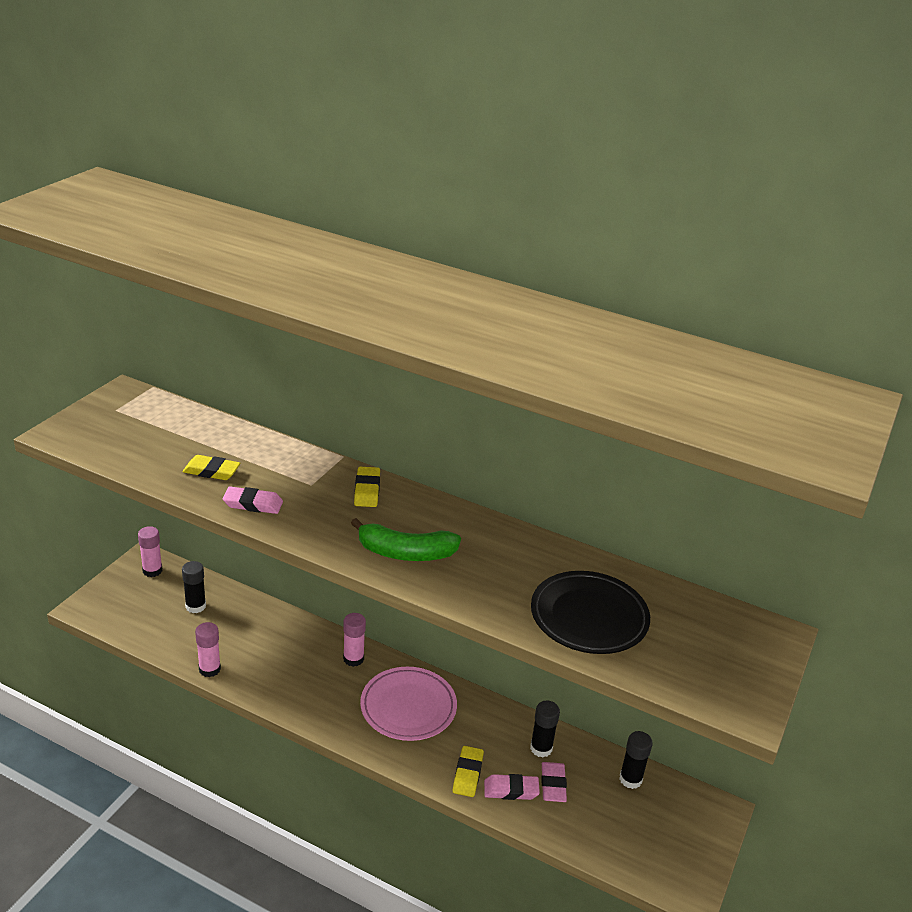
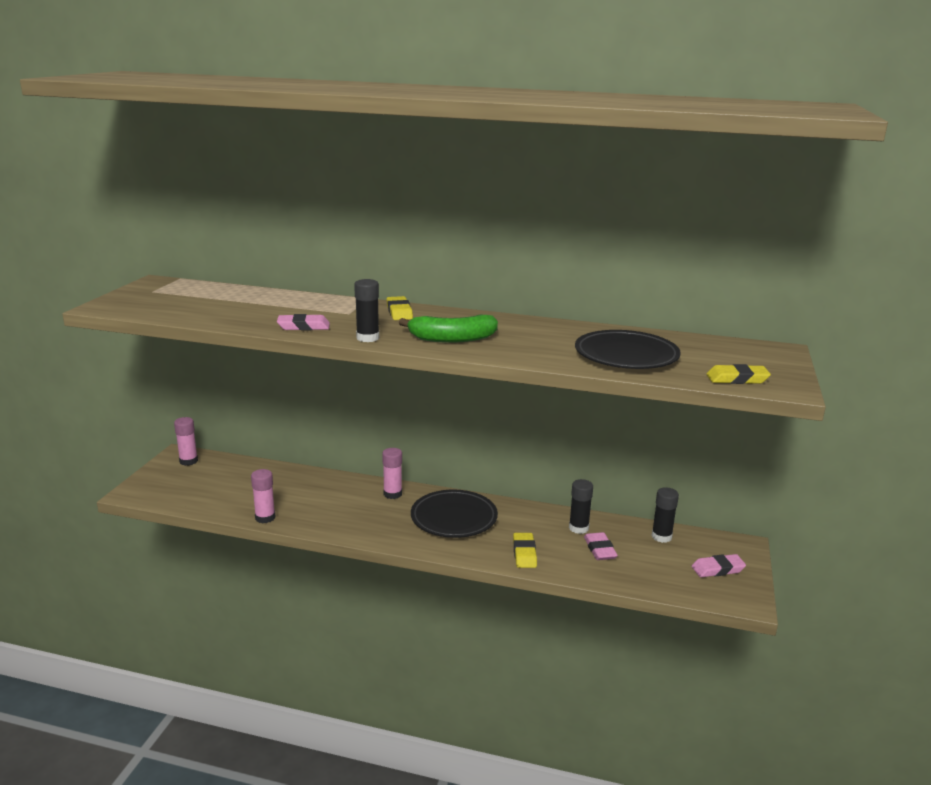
camera: 10 degrees left, 10 degrees down
yellow eraser [182,455,240,480] -> yellow eraser moved to [706,364,771,384]
black glue stick [182,561,206,613] -> black glue stick moved to [354,279,379,342]
pink plate [360,667,457,741] -> black plate [411,490,498,538]
pink eraser [484,774,540,800] -> pink eraser moved to [692,554,746,577]

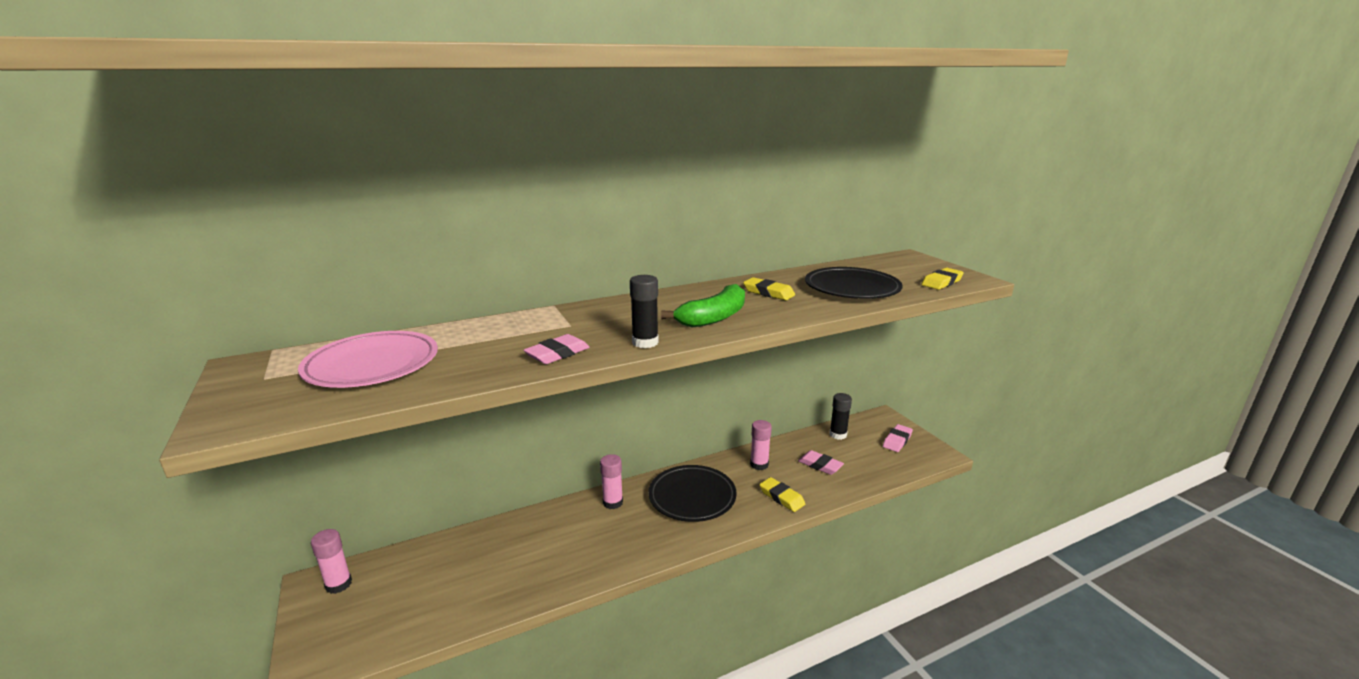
camera: 40 degrees left, 0 degrees up
pink glue stick [251,469,275,523] -> pink glue stick moved to [750,420,772,470]
yellow eraser [386,296,413,320] -> yellow eraser moved to [743,277,795,300]
black glue stick [569,479,593,534] -> none
none -> pink plate [298,331,438,388]

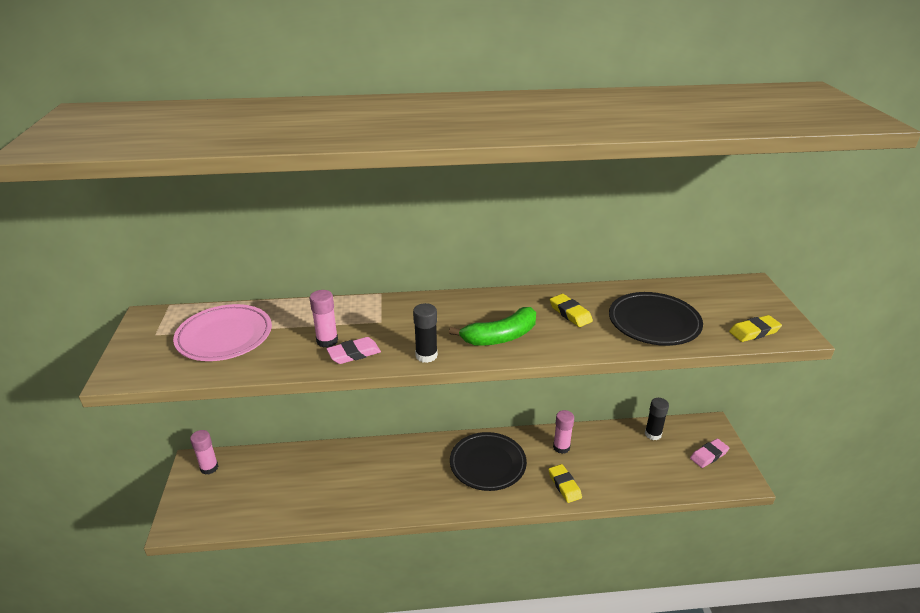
camera: 20 degrees right, 10 degrees up
pink glue stick [600,454,623,509] -> pink glue stick moved to [310,290,338,348]
pink eraser [798,450,844,475] -> none

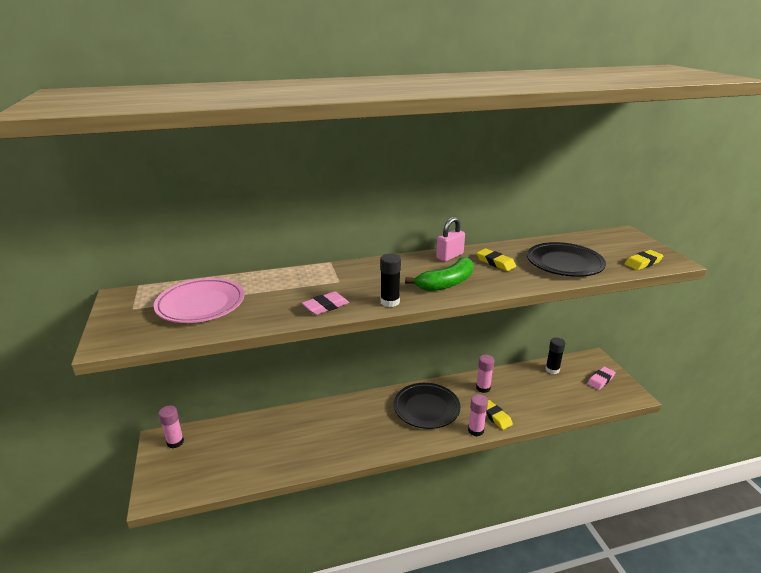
camera: 10 degrees left, 5 degrees down
pink glue stick [310,290,338,348] -> pink glue stick moved to [468,394,488,436]
none -> pink padlock [436,217,465,262]

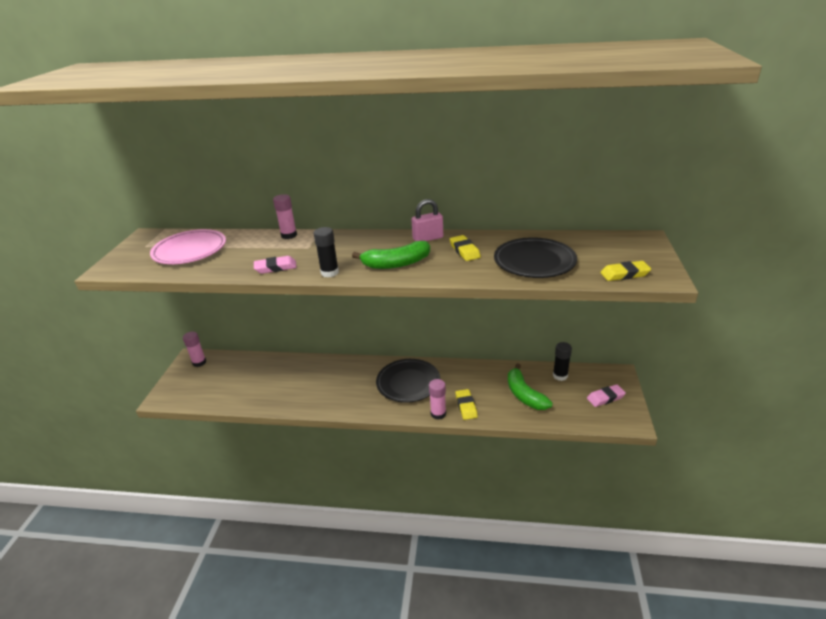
camera: 25 degrees right, 5 degrees up
pink glue stick [476,355,494,393] -> pink glue stick moved to [273,194,297,239]
none -> green banana [508,363,552,410]

